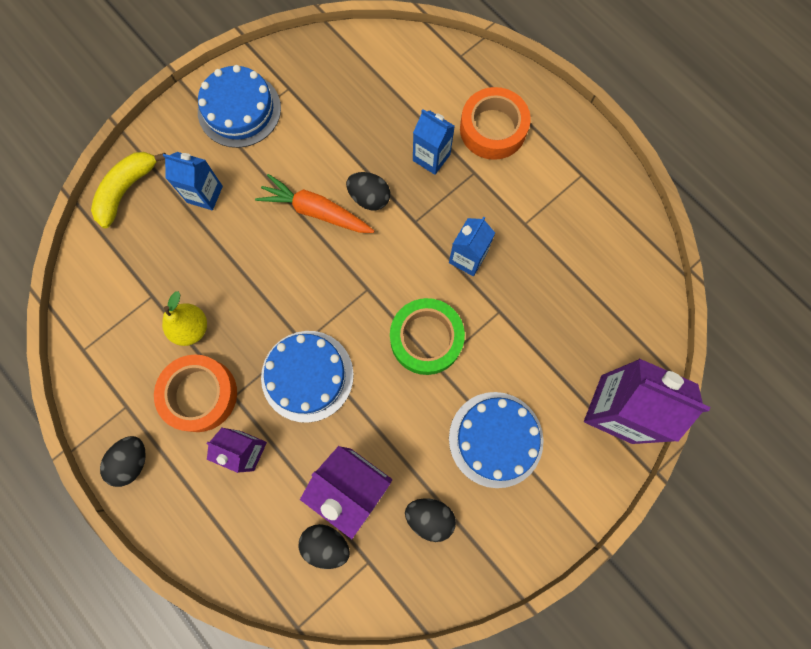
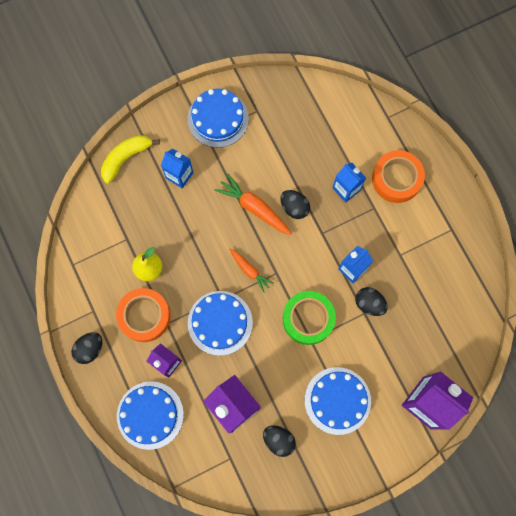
camera: 15 degrees right, 0 degrees up
black egg [299,524,350,569] -> black egg moved to [355,287,388,316]
none -> blue cake [117,381,184,450]
none -> orange carrot [229,248,274,293]

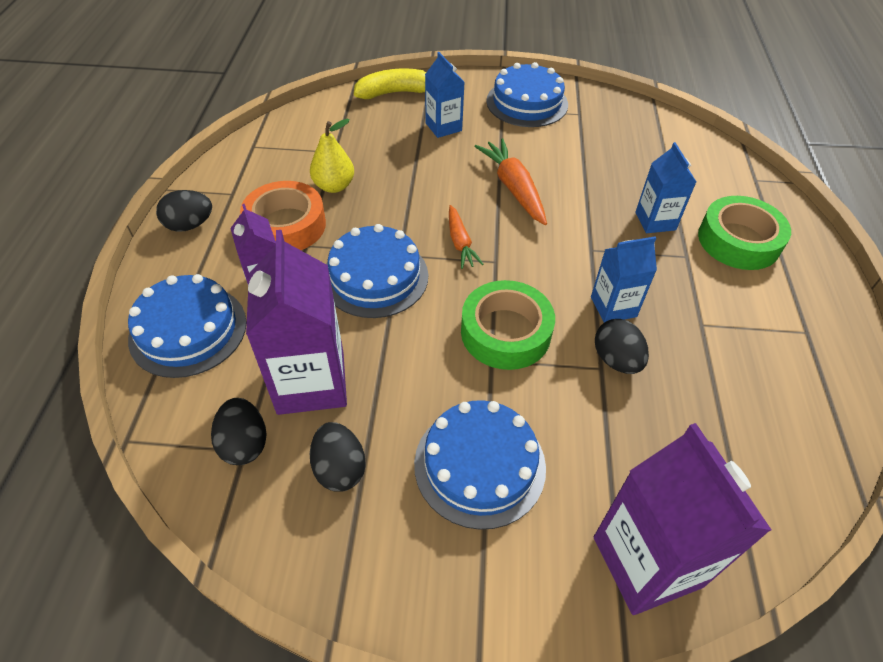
camera: 30 degrees right, 25 degrees down
black egg [280,190,310,219] -> black egg moved to [211,398,267,465]
orange tape [372,150,425,203] -> green tape [698,196,791,270]

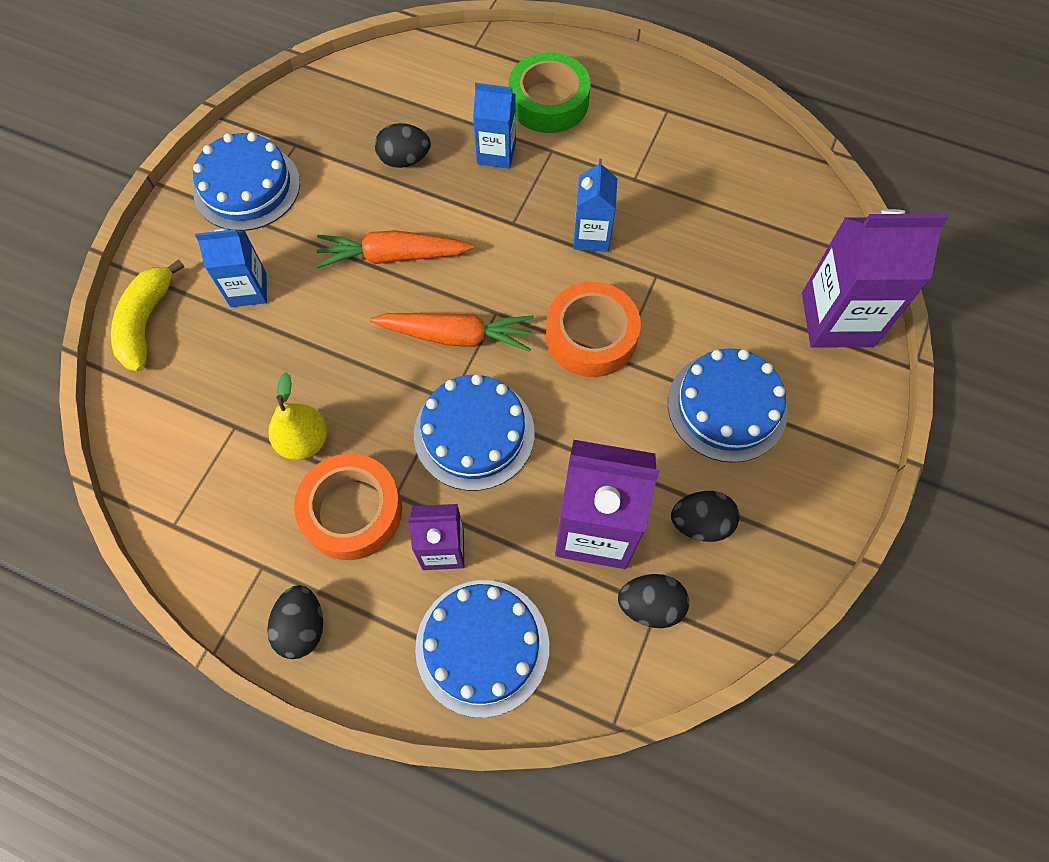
camera: 70 degrees left, 15 degrees up
orange carrot [449,205,484,269] -> orange carrot [369,313,534,352], size x1.60
green tape [461,280,555,370] -> orange tape [546,282,641,377]
black egg [595,319,649,374] -> black egg moved to [375,123,431,168]

